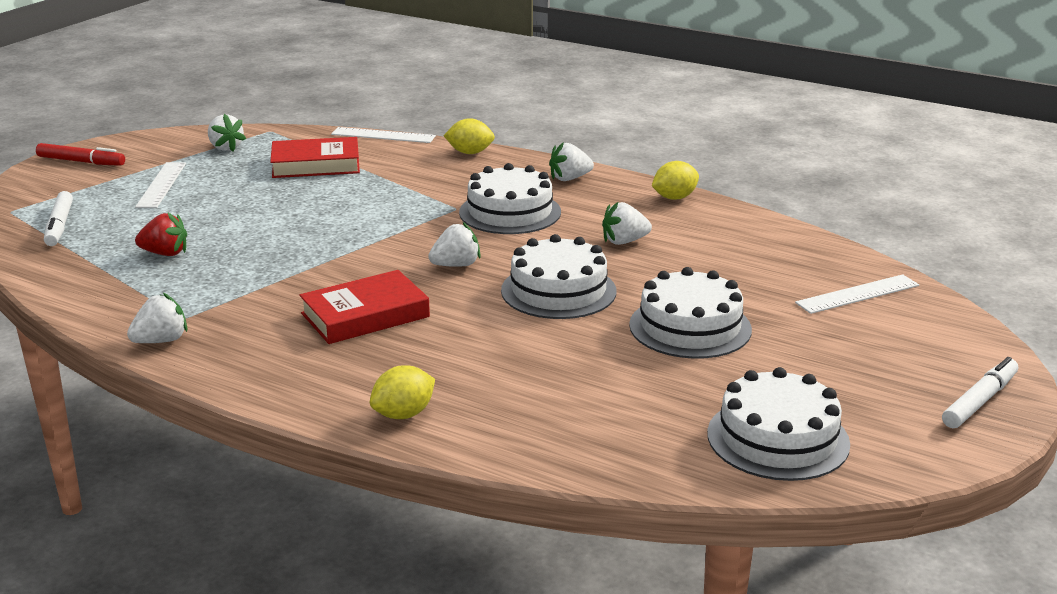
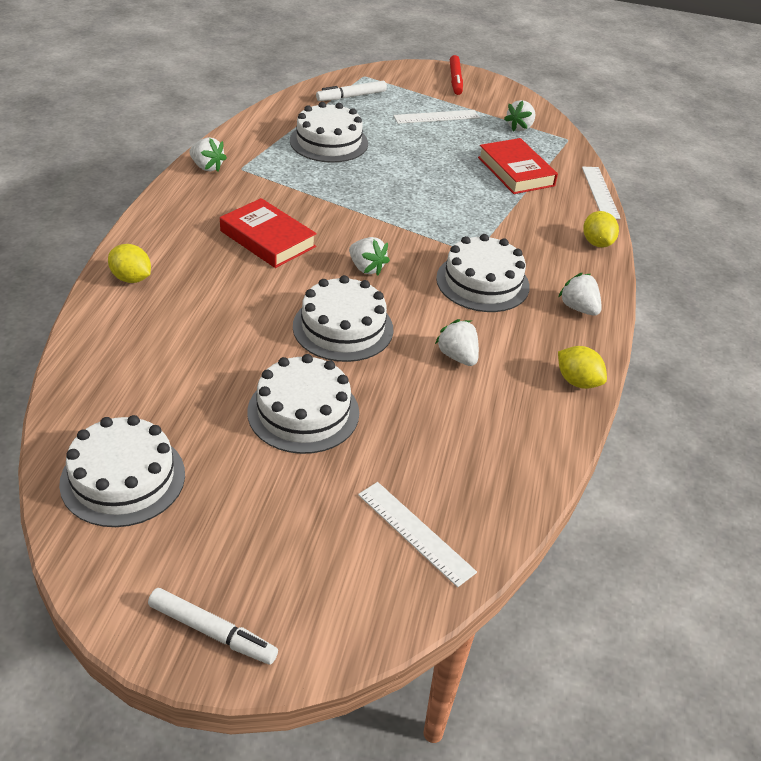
camera: 70 degrees right, 15 degrees up
red strawberry [135,212,187,256] -> white cake [290,102,368,163]

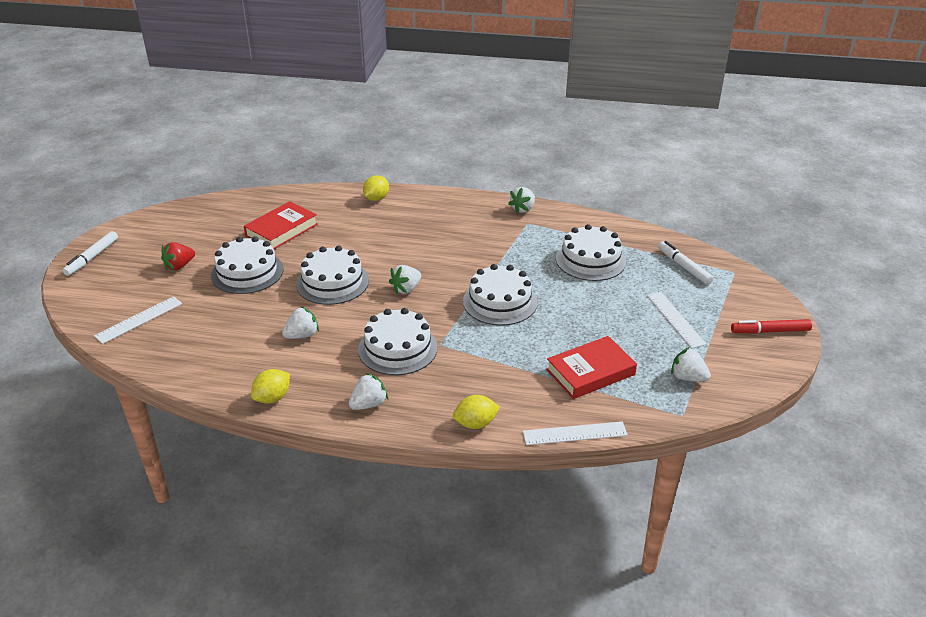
camera: 90 degrees right, 5 degrees down
white cake [59,415,185,527] -> white cake moved to [463,264,537,326]
red book [220,198,317,268] -> red book moved to [244,201,318,249]
none -> red strawberry [161,242,195,270]

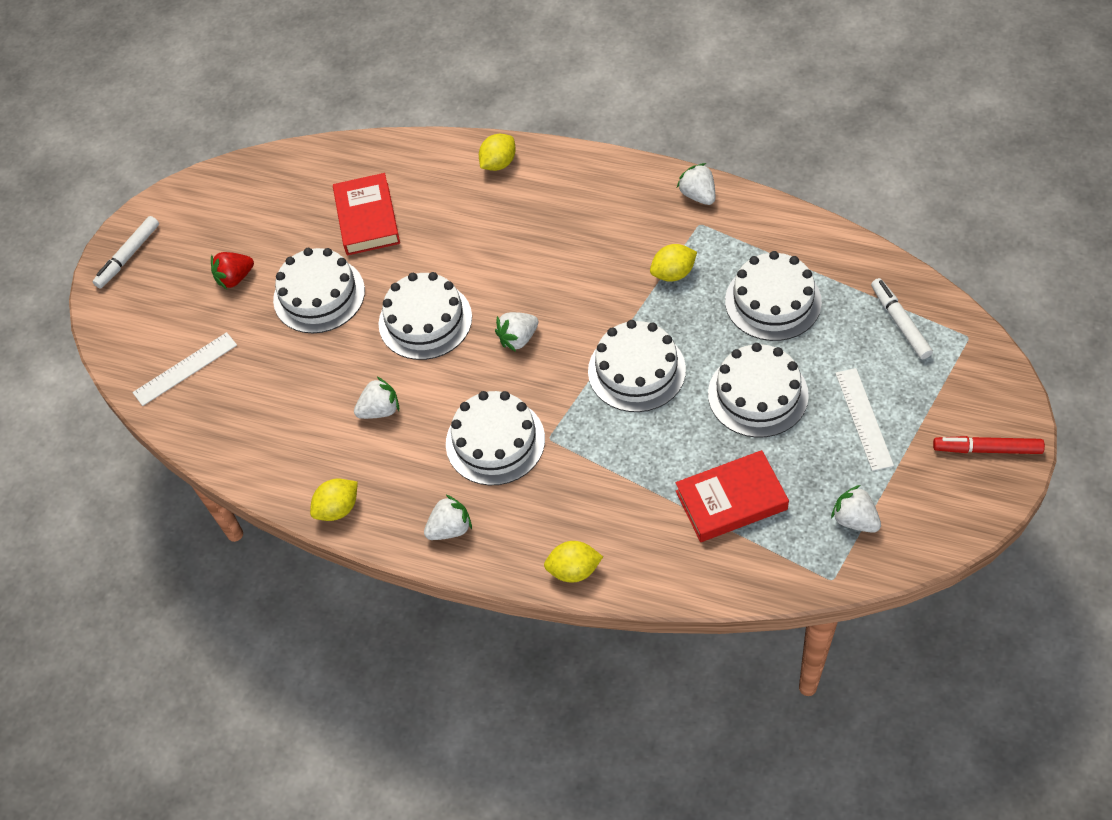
camera: 15 degrees right, 20 degrees up
red book [244,201,318,249] -> red book turned 60 degrees counterclockwise [333,173,400,255]
white strawberry [508,187,535,214] -> white strawberry turned 105 degrees clockwise [677,163,715,205]
white ruler [523,421,628,445] -> none
none -> yellow lemon [650,244,697,282]
none -> white cake [708,343,809,438]

